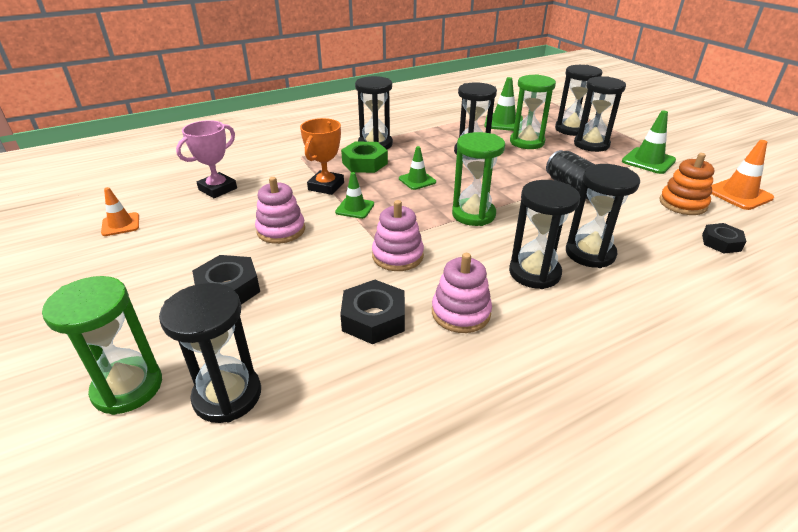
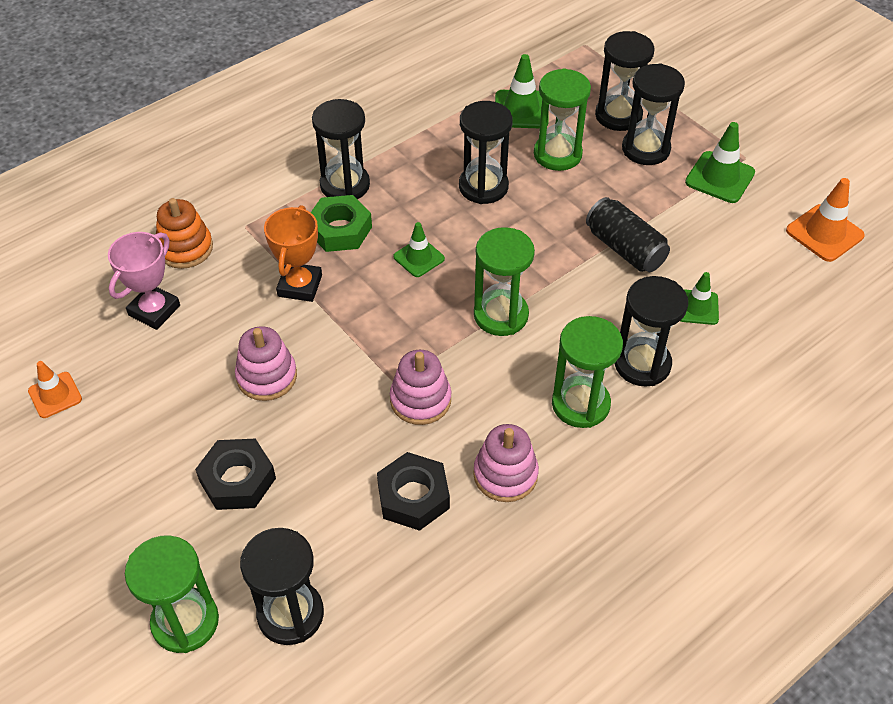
camera: 10 degrees left, 15 degrees up
green traffic cone [335,172,374,219] -> green traffic cone moved to [681,272,719,325]
black hourglass [509,180,580,289] -> green hourglass [552,316,623,428]
orange stacking toy [660,153,714,215] -> orange stacking toy moved to [156,198,213,269]
black nut [702,223,747,253] -> none

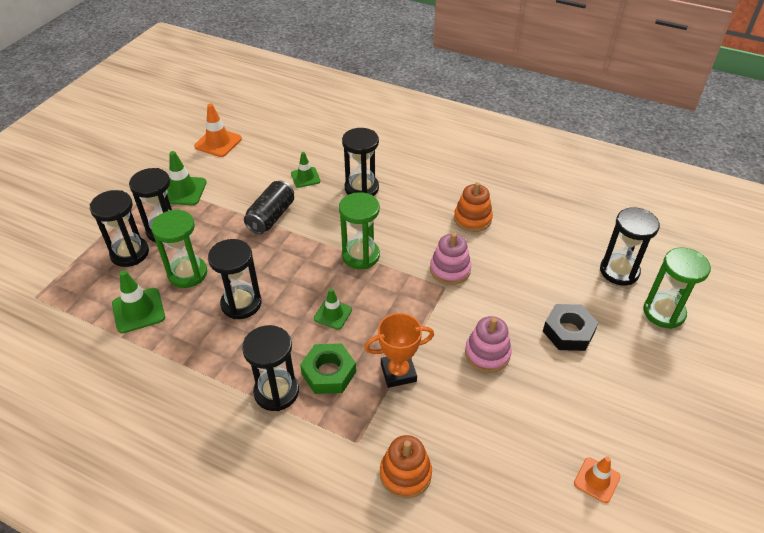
camera: 115 degrees left, 5 degrees down
pink trophy [108,232,180,330] -> none
black nut [377,452,450,531] -> none
pink stacking toy [473,424,539,502] -> orange stacking toy [454,182,493,232]
green hourglass [552,316,623,428] -> none

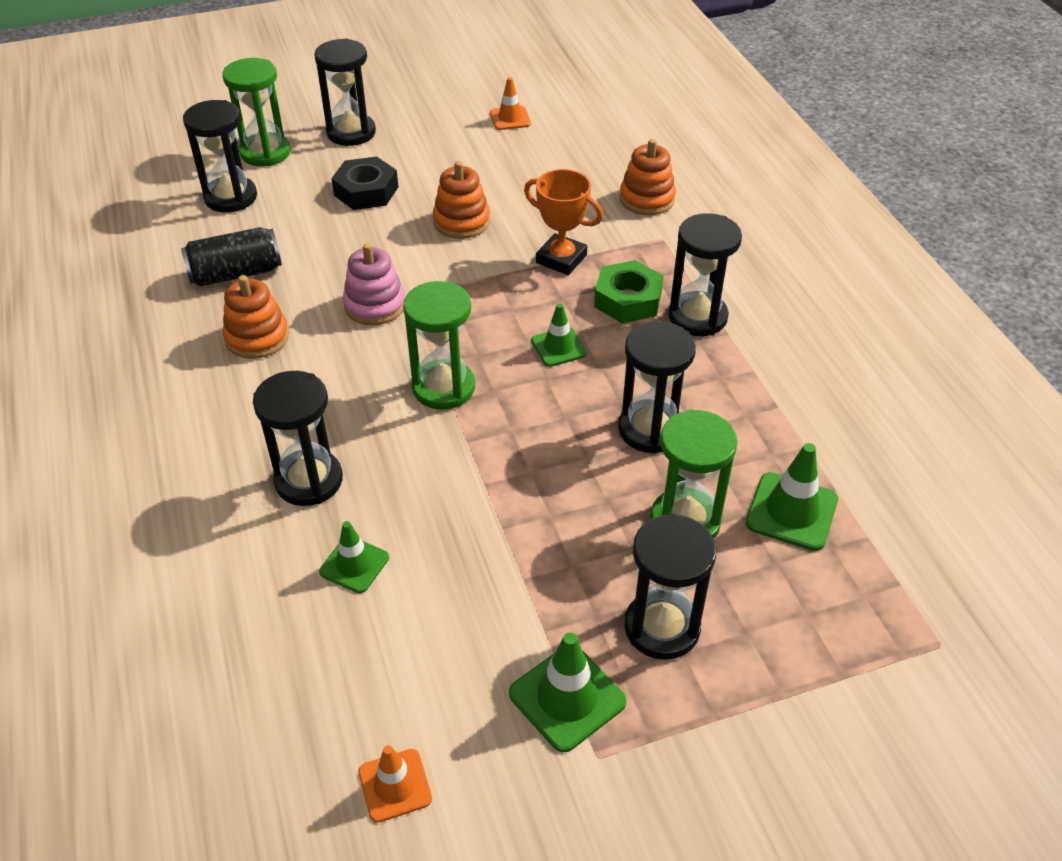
camera: 135 degrees left, 0 degrees up
black hourglass [90,190,149,267] -> black hourglass moved to [314,38,376,146]
orange traffic cone [194,103,242,157] -> orange traffic cone [358,745,432,823], size x0.66
black can [244,181,294,234] -> black can moved to [181,227,282,287]
pink stacking toy [465,316,512,372] -> orange stacking toy [433,161,490,239]

